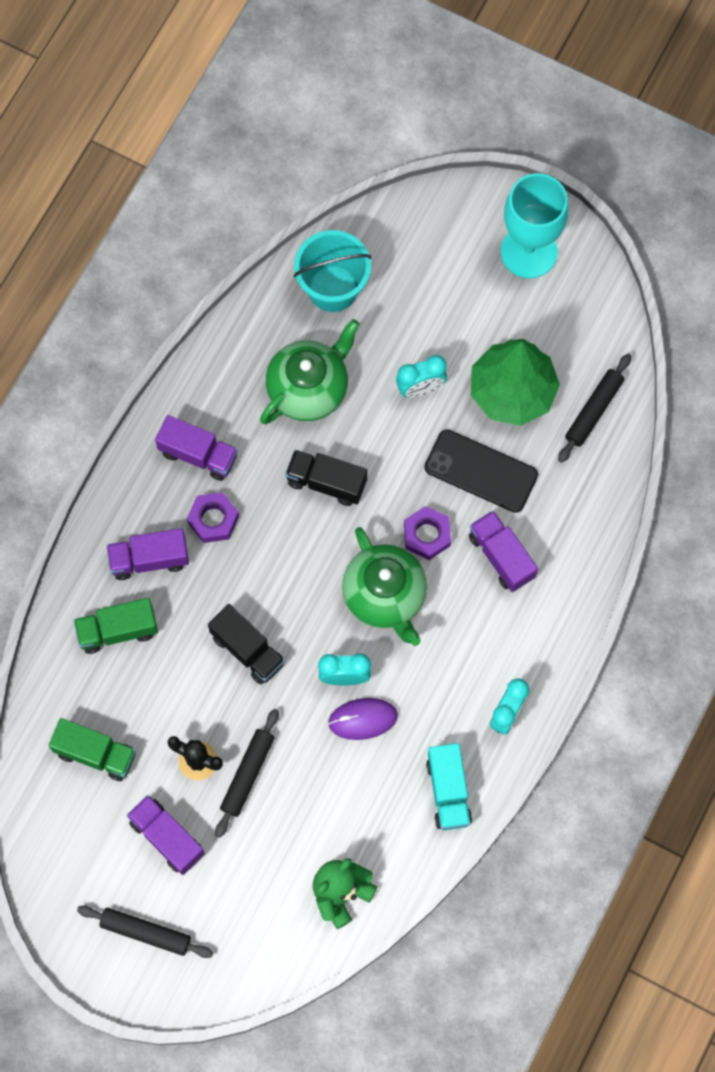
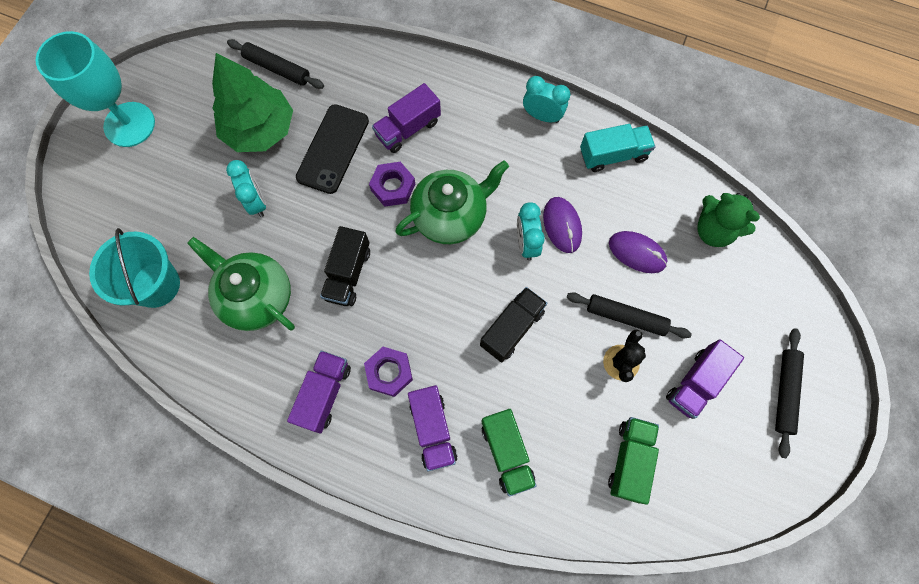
camera: 95 degrees left, 0 degrees up
none -> purple mouse [609,231,667,273]

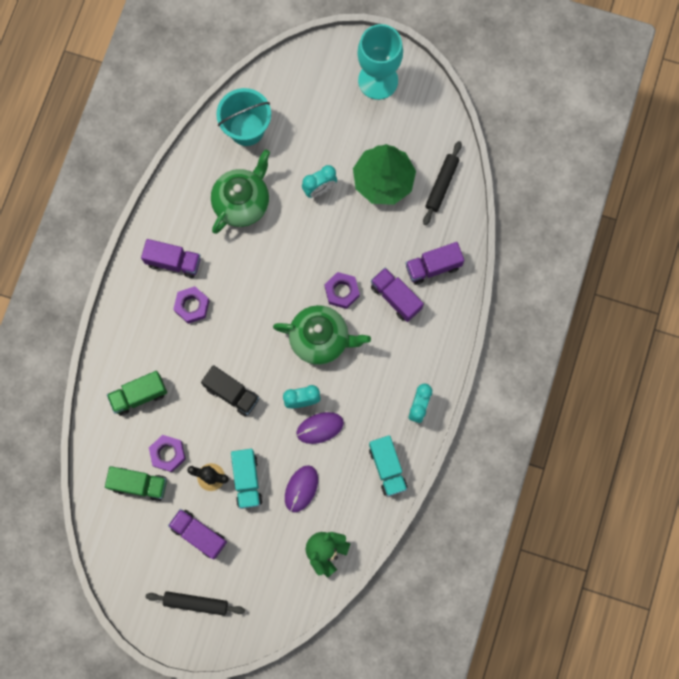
camera: 85 degrees right, 5 degrees up
black phone [296,104,369,194] -> none
black truck [320,226,370,306] -> none
green teapot [395,160,509,244] -> green teapot turned 45 degrees counterclockwise [273,305,371,365]
purple truck [408,385,458,472] -> purple truck moved to [406,242,464,285]
black rolling pin [567,292,692,338] -> turquoise truck [231,449,263,509]
none -> purple nut [149,435,186,472]

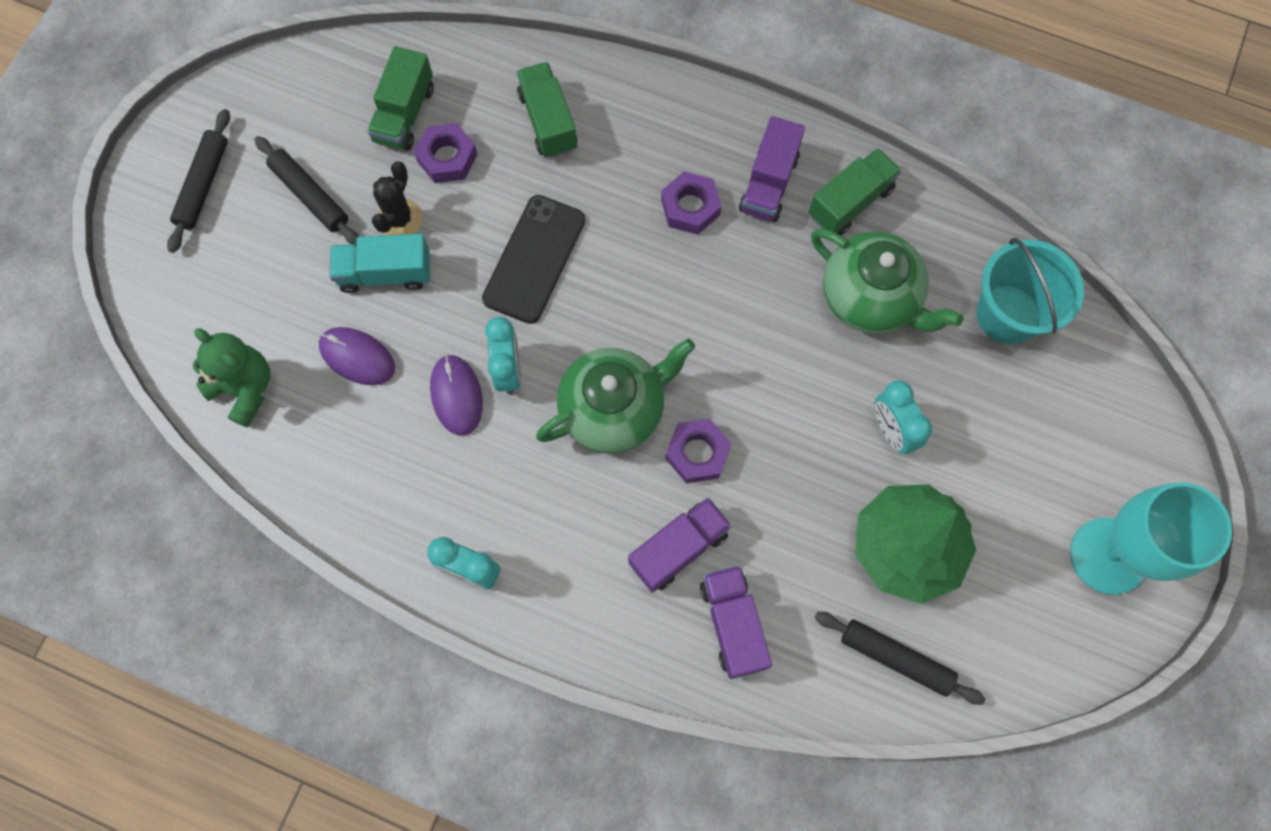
camera: 95 degrees right, 5 degrees down
purple truck [168,509,227,560] -> black rolling pin [255,136,359,245]
black truck [201,365,259,416] -> black phone [482,195,585,324]
green teapot [273,305,371,365] -> green teapot turned 135 degrees counterclockwise [536,339,695,454]
turquoise truck [369,435,407,497] -> none
none -> green truck [808,148,902,236]

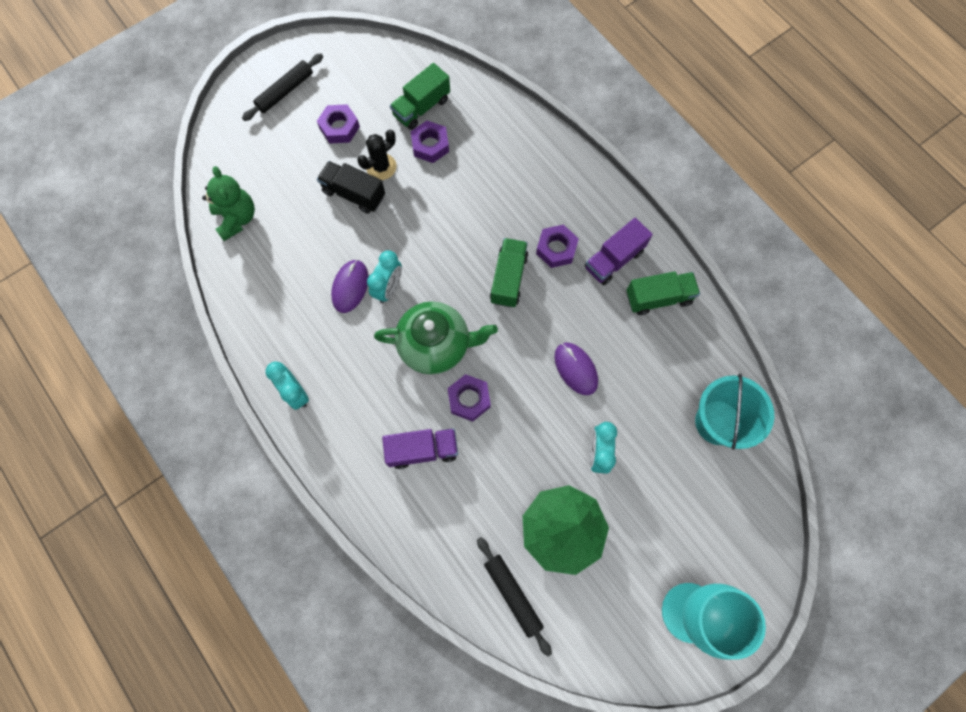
camera: 30 degrees right, 0 degrees up
black rolling pin [255,136,359,245] -> purple nut [317,104,360,144]
purple mouse [319,327,395,385] -> purple mouse moved to [555,342,598,395]
turquoise truck [330,234,430,293] -> black truck [317,161,385,214]
black phone [482,195,585,324] -> none
green truck [516,62,577,159] -> green truck moved to [490,238,528,308]
purple truck [700,565,772,679] -> none
green teapot [811,228,963,334] -> none

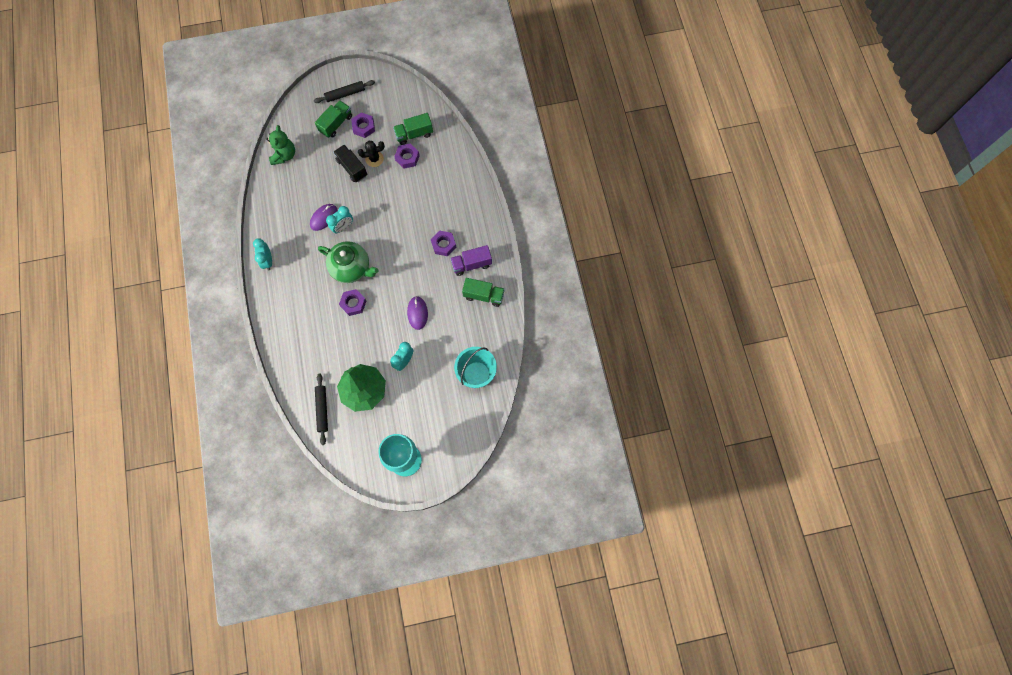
camera: 25 degrees right, 0 degrees up
purple truck [382,428,458,469] -> none
green truck [490,238,528,308] -> green truck moved to [315,100,352,138]

